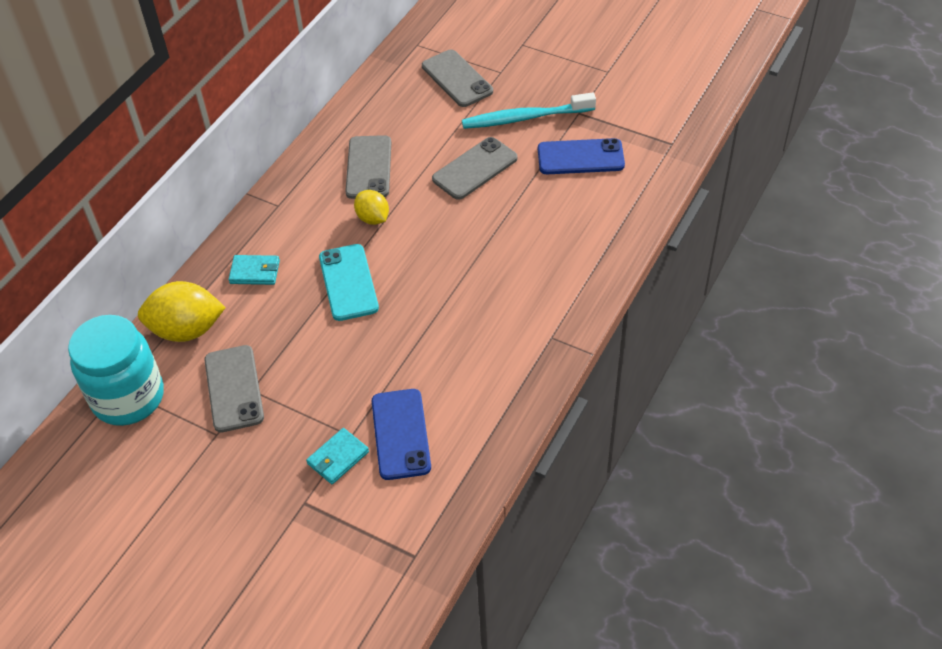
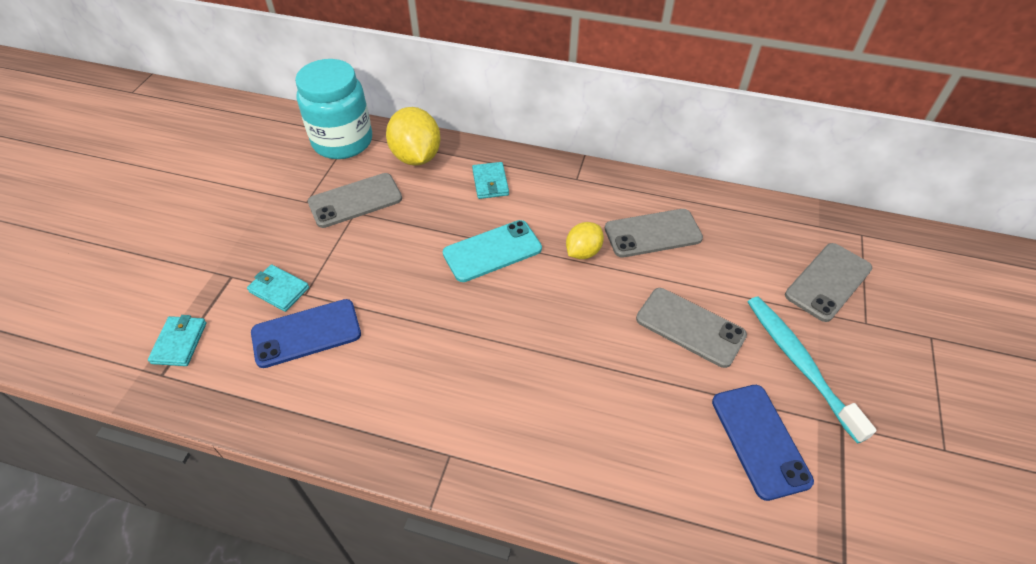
camera: 75 degrees right, 0 degrees up
none -> turquoise wallet [148,315,207,366]

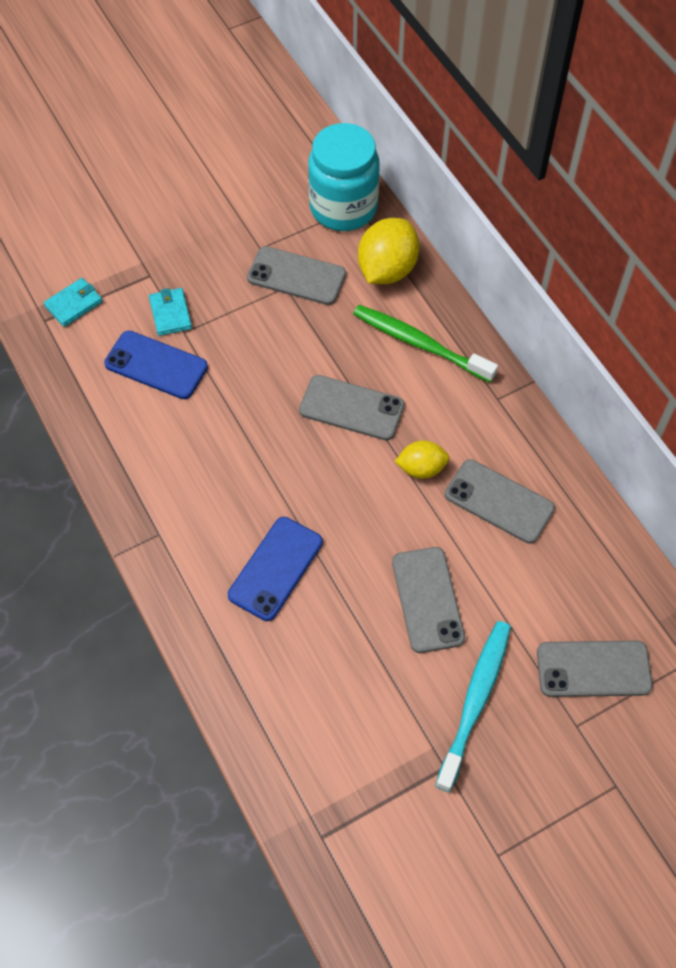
camera: 45 degrees right, 10 degrees up
turquoise phone [443,220,542,282] -> grey phone [299,375,405,440]
turquoise wallet [472,162,509,199] -> green toothbrush [353,305,498,383]
blue phone [712,385,814,501] -> blue phone moved to [228,517,323,621]

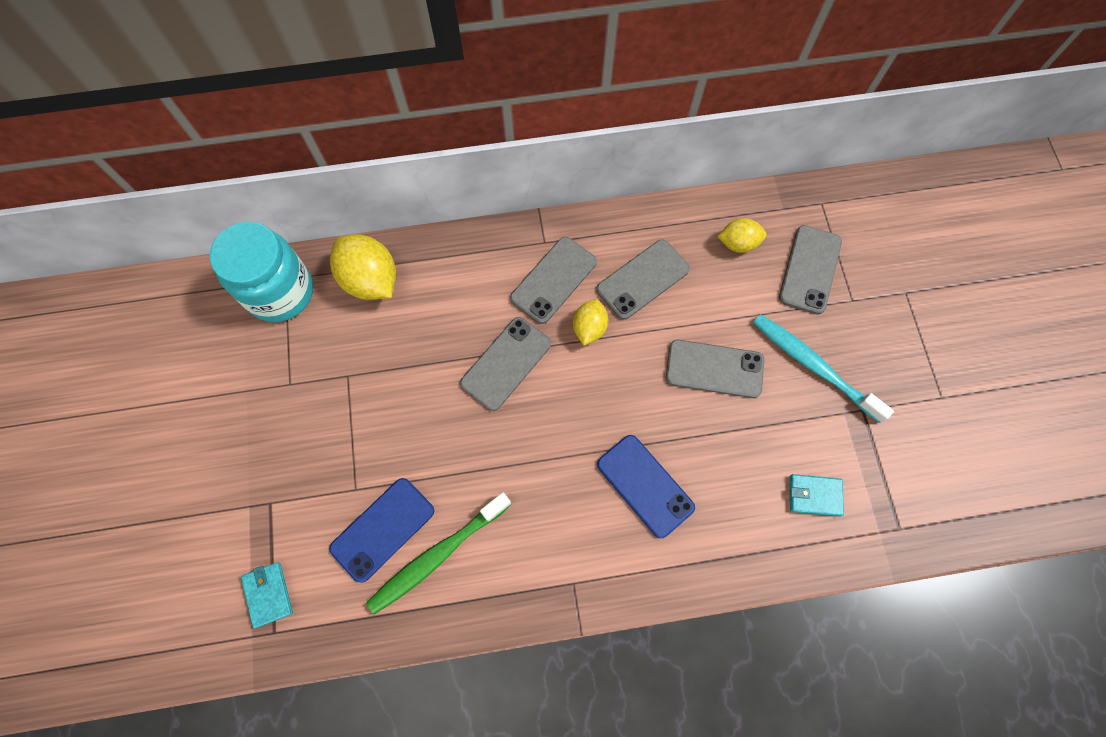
camera: 70 degrees left, 10 degrees up
turquoise wallet [149,288,192,336] -> turquoise wallet moved to [790,474,844,517]
grey phone [247,246,346,305] -> grey phone moved to [510,237,597,324]
green toothbrush [353,305,498,383] -> green toothbrush moved to [366,492,511,614]
none -> yellow lemon [717,218,767,253]

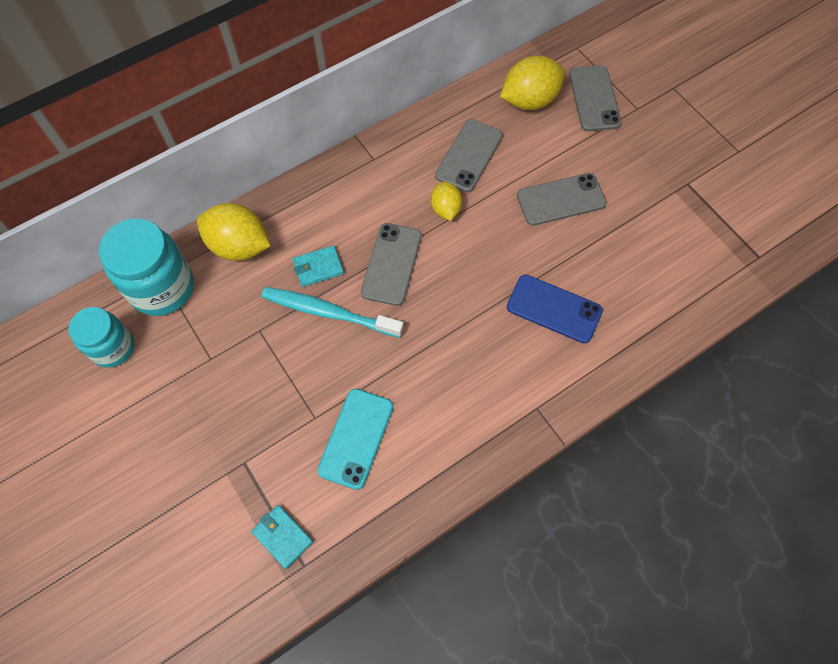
camera: 25 degrees left, 5 degrees down
blue phone [329,478,434,583] -> turquoise phone [317,389,393,490]
green toothbrush [366,492,511,614] -> none
grey phone [510,237,597,324] -> none
yellow lemon [717,218,767,253] -> yellow lemon [500,56,565,110], size x1.70
turquoise toothbrush [753,314,894,423] -> turquoise toothbrush moved to [261,287,404,338]
turquoise wallet [790,474,844,517] -> turquoise wallet moved to [292,245,344,287]
none -> turquoise jar [69,307,134,368]

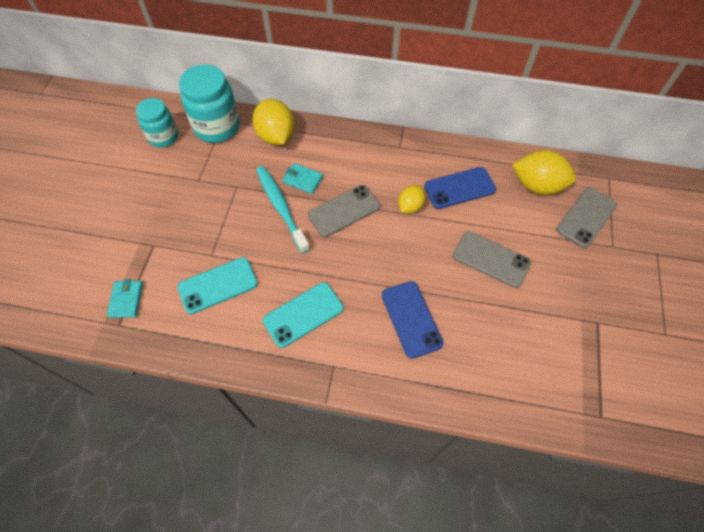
camera: 45 degrees right, 5 degrees down
grey phone [435,119,503,193] -> blue phone [424,167,496,209]
none -> turquoise phone [263,282,344,348]

